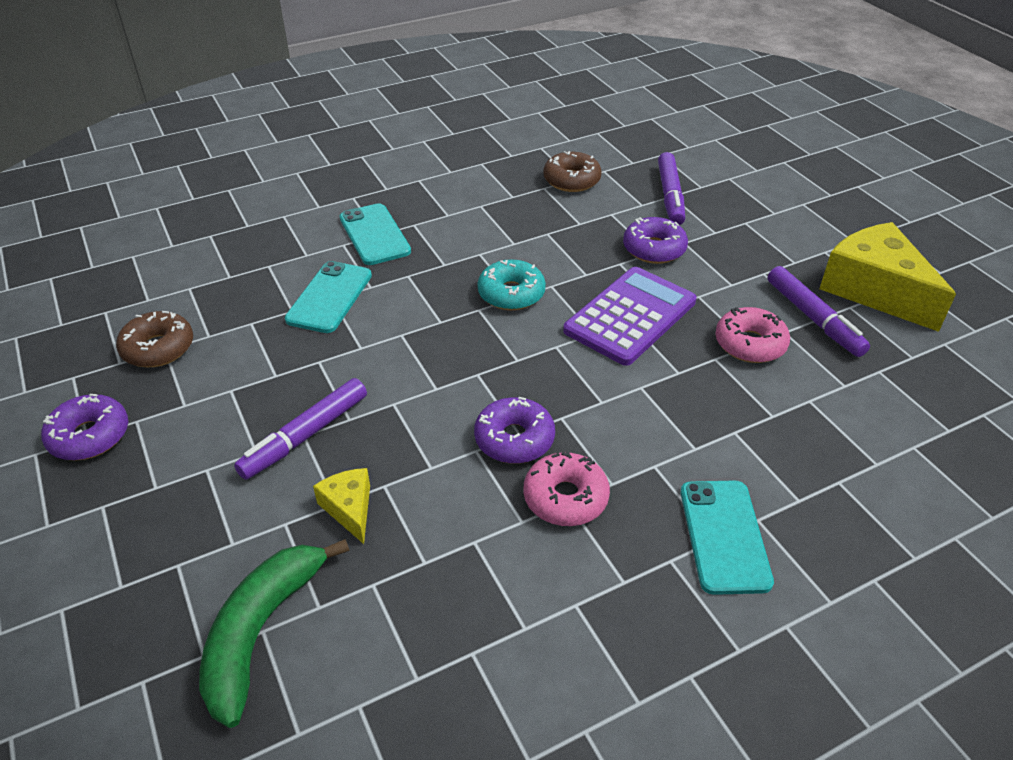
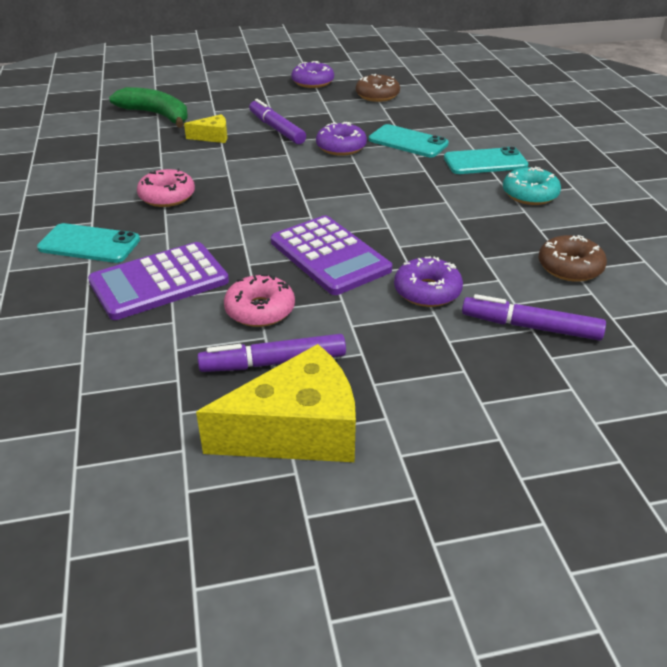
camera: 105 degrees right, 5 degrees down
purple donut [474,397,555,464] -> purple donut moved to [316,122,367,156]
turquoise donut [477,259,546,310] -> turquoise donut moved to [503,167,561,205]
none -> purple calculator [88,242,229,320]

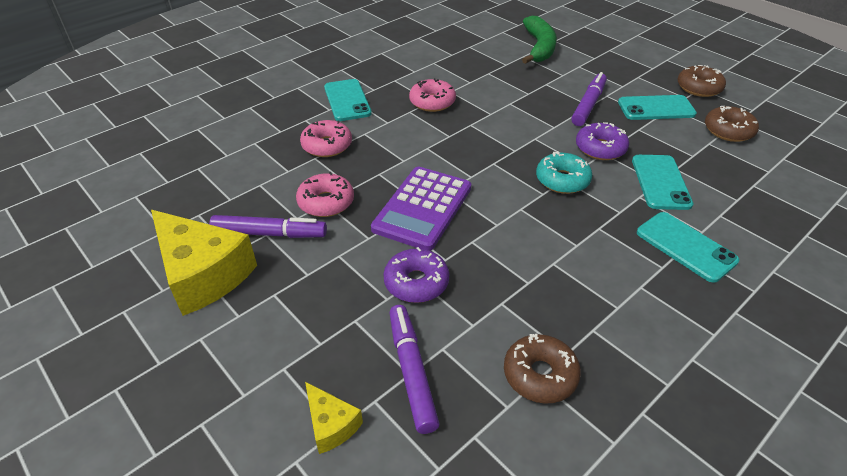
camera: 60 degrees right, 5 degrees up
purple calculator [88,242,229,320] -> pink donut [300,120,352,157]
yellow cheese [184,114,228,143] -> yellow cheese moved to [305,382,363,454]
purple marker [197,334,346,372] -> purple marker turned 135 degrees clockwise [209,215,327,238]
purple donut [291,61,334,88] -> brown donut [678,65,726,97]
turquoise donut [503,167,561,205] -> turquoise donut moved to [536,151,592,194]
none -> turquoise phone [618,95,697,120]

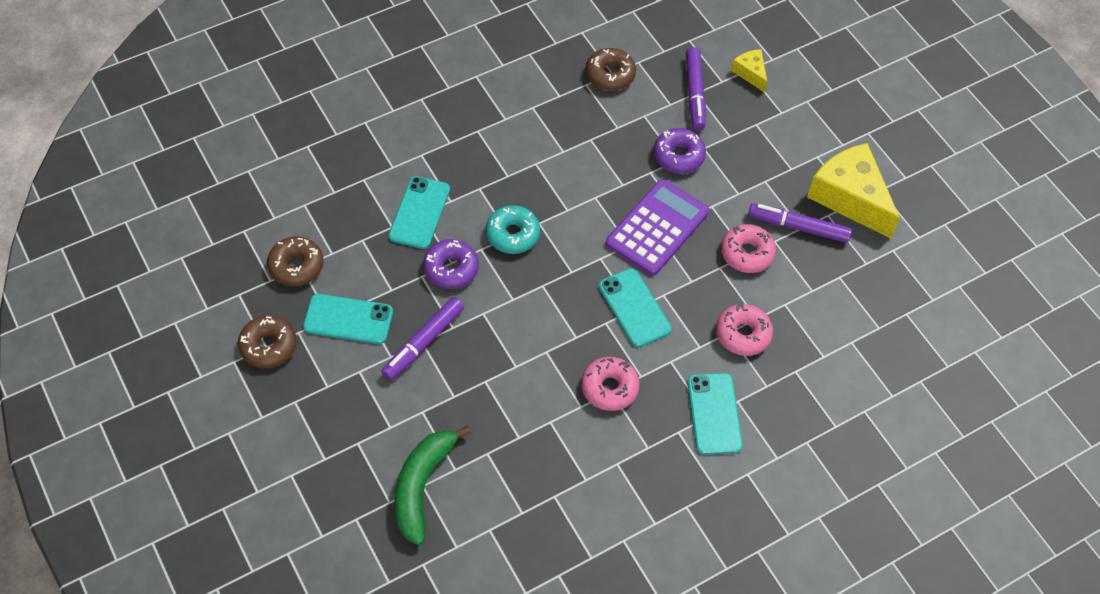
camera: 170 degrees left, 15 degrees up
turquoise phone [637,212,739,283] -> turquoise phone moved to [599,268,672,347]

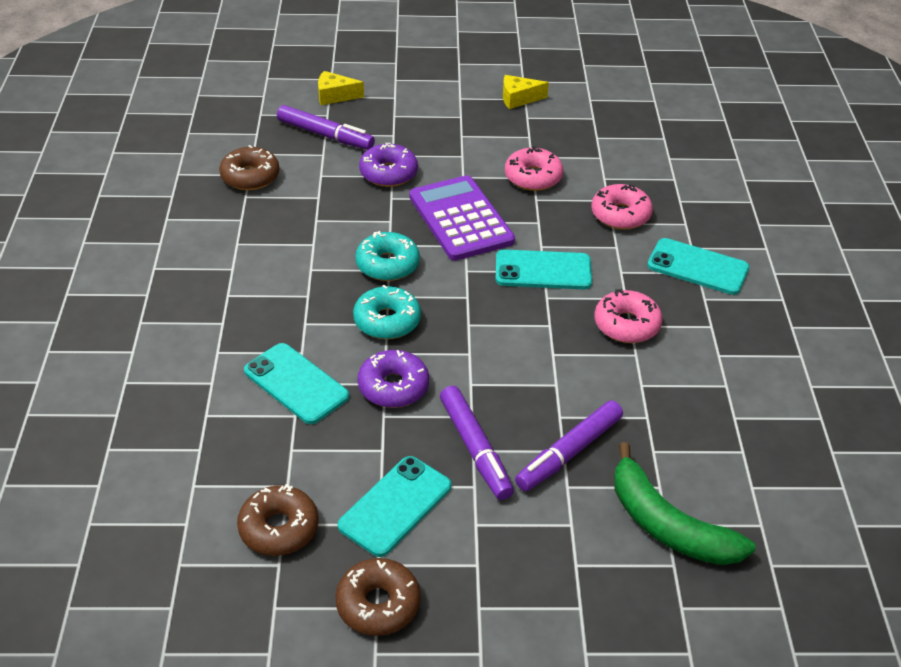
camera: 60 degrees left, 15 degrees down
purple marker [748,203,852,243] -> purple marker moved to [515,400,623,491]
yellow cheese [807,143,900,239] -> yellow cheese [503,75,549,109], size x0.48
none -> turquoise donut [355,231,420,281]

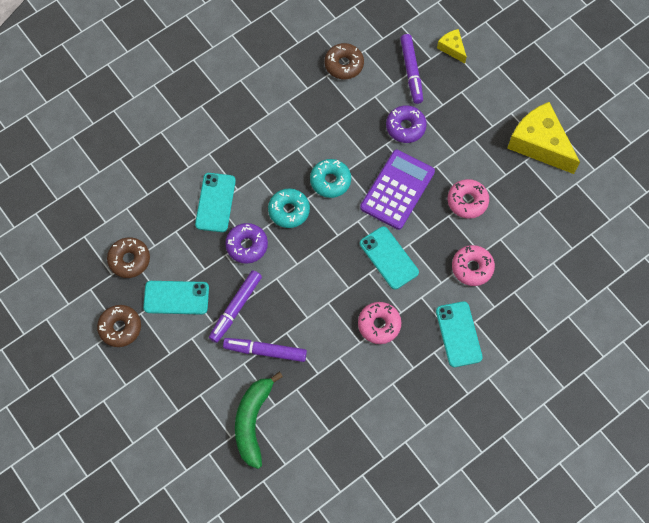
camera: 55 degrees right, 25 degrees up
yellow cheese [503,75,549,109] -> yellow cheese [507,102,580,174], size x2.08

